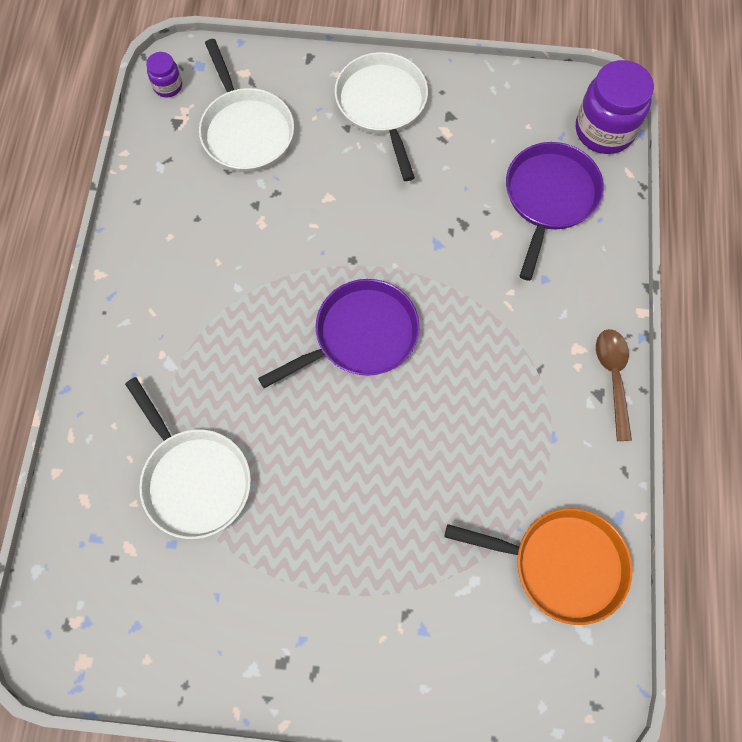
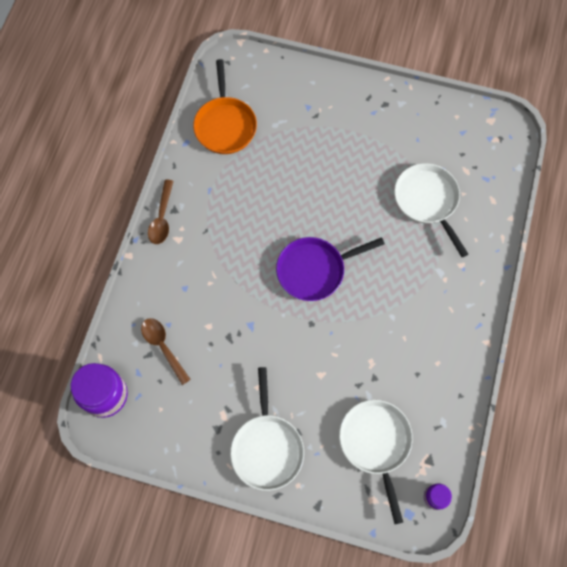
camera: 170 degrees left, 0 degrees up
orange pan [444,508,633,625] -> orange pan turned 120 degrees counterclockwise [193,59,257,154]
purple pan [506,142,604,281] -> brown spoon [141,318,191,385]

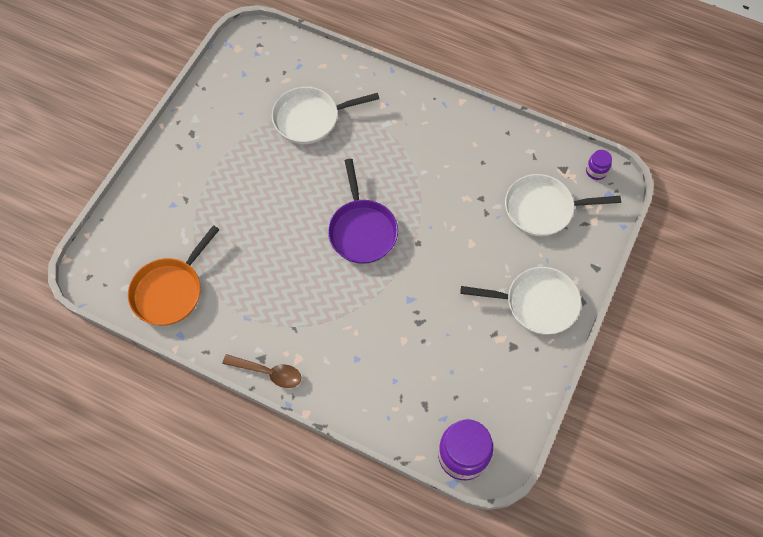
camera: 80 degrees left, 5 degrees down
brown spoon [141,318,191,385] -> none
orange pan [193,59,257,154] -> orange pan turned 120 degrees clockwise [128,225,220,325]

